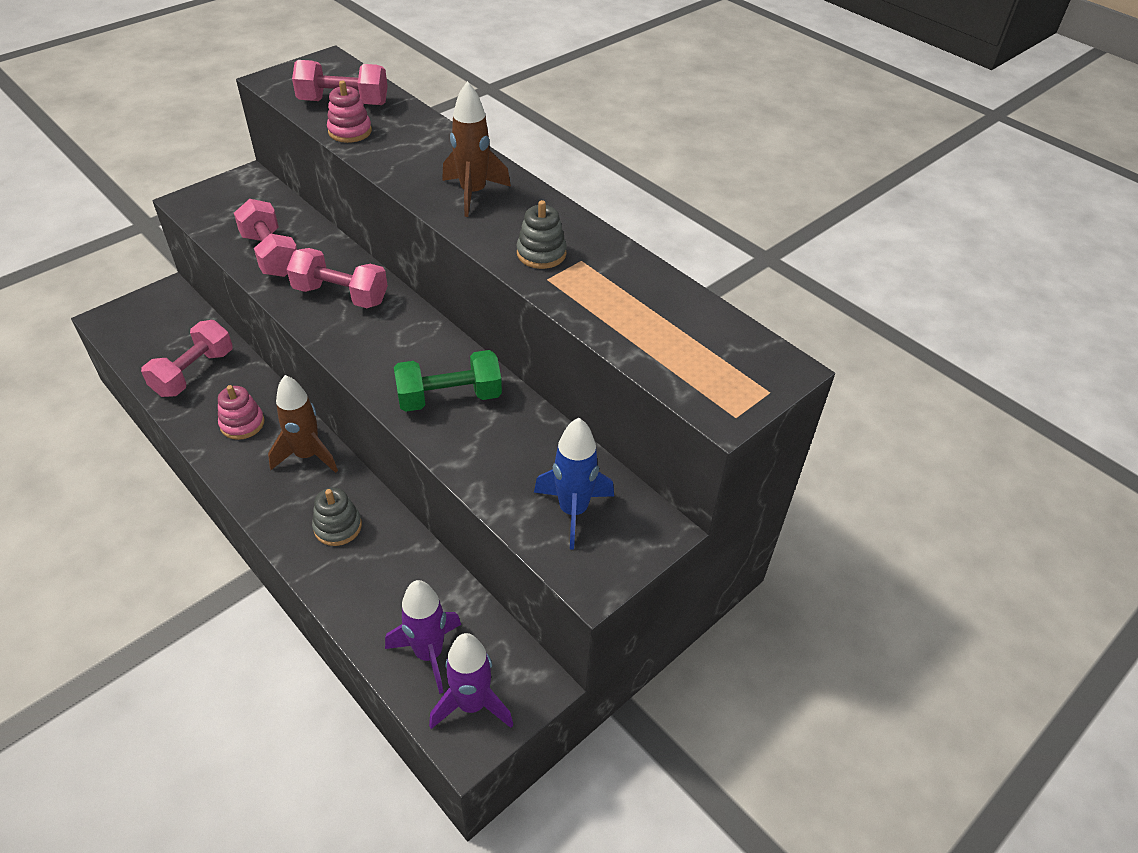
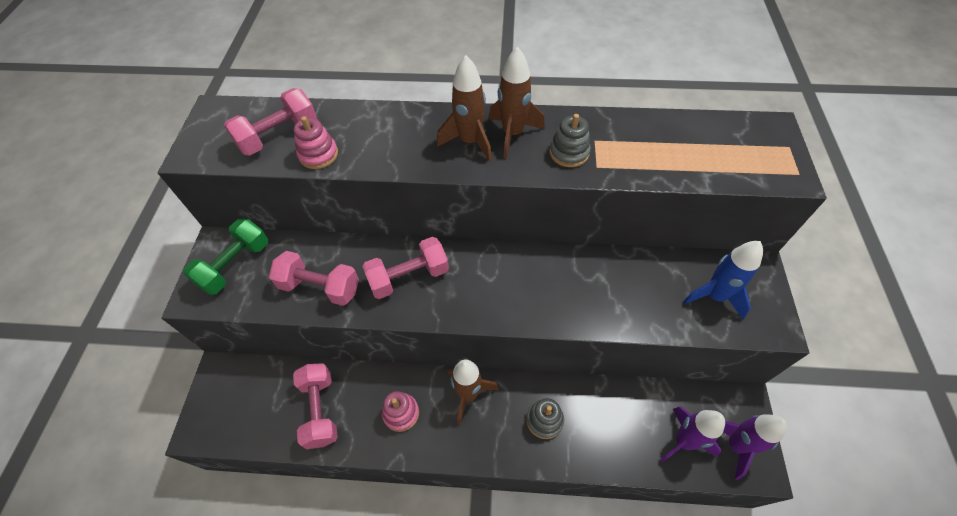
camera: 40 degrees left, 10 degrees up
green dumbbell [394,350,502,412] -> green dumbbell moved to [183,218,268,295]
none -> brown rocket [489,46,545,158]

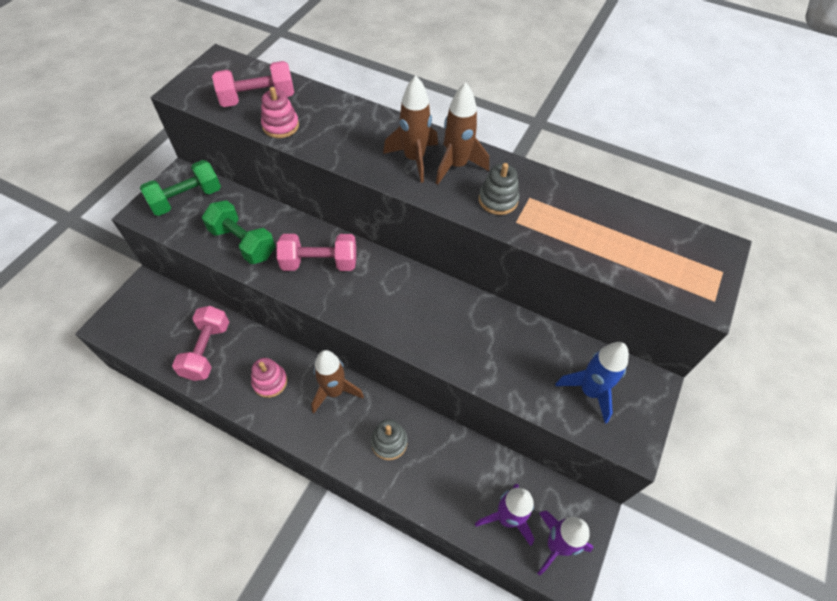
camera: 20 degrees right, 0 degrees up
pink dumbbell [269,251,359,306] -> green dumbbell [202,200,275,264]

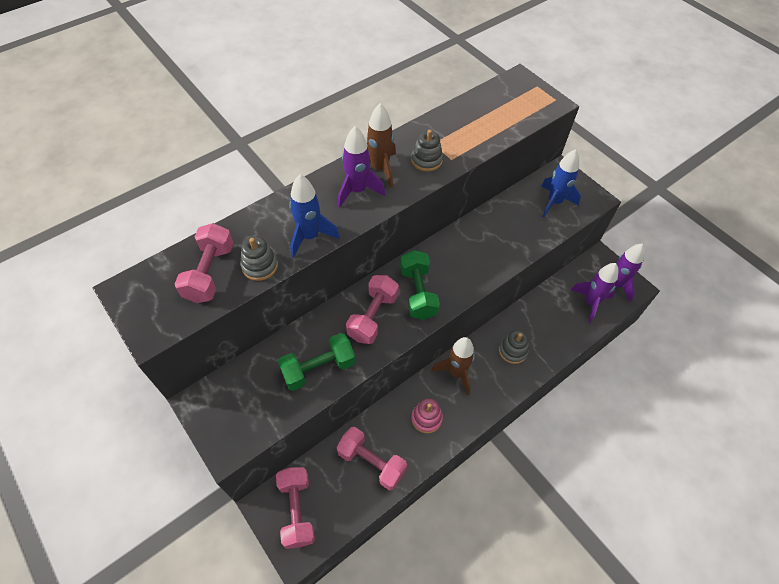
camera: 65 degrees left, 0 degrees up
green dumbbell [140,160,221,216] -> green dumbbell moved to [400,250,440,320]
pink stacking toy [261,87,299,138] -> grey stacking toy [240,236,278,281]
brown rocket [383,76,438,183] -> purple rocket [338,126,385,208]
none -> pink dumbbell [276,467,315,549]
none -> blue rocket [289,174,340,258]

